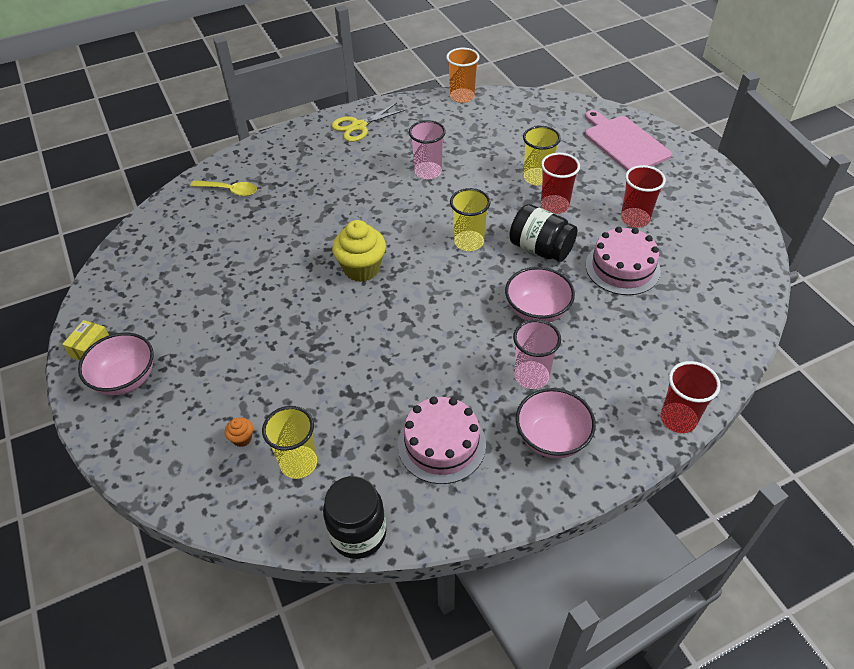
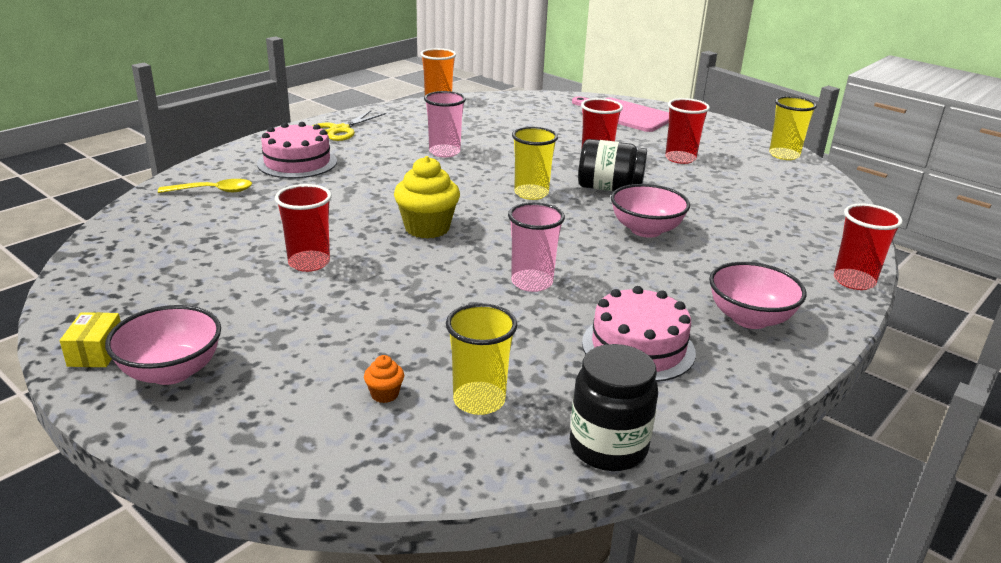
camera: 25 degrees left, 20 degrees down
pink cup [513,319,561,389] -> pink cup moved to [508,202,565,292]
yellow cup [523,126,561,186] -> yellow cup moved to [769,96,817,160]
pink cake [586,227,661,295] -> pink cake moved to [257,122,337,178]
none -> red cup [275,184,332,272]

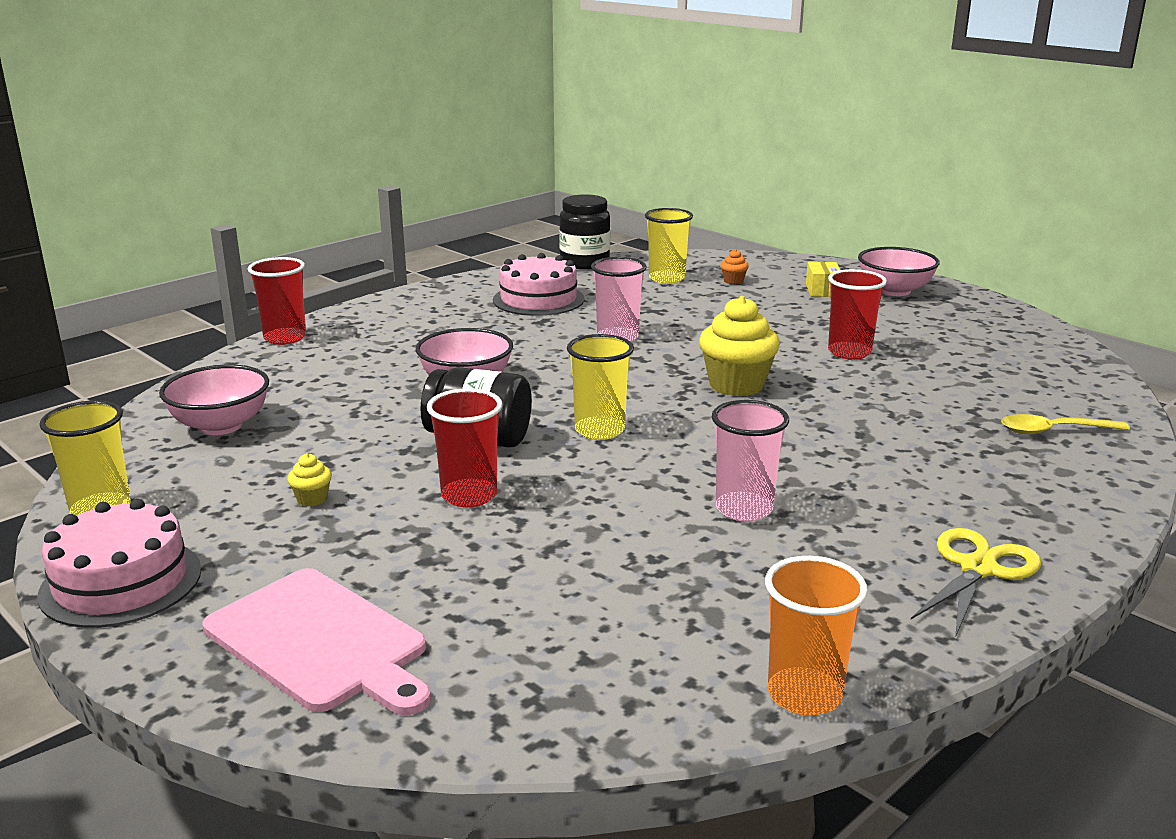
camera: 175 degrees left, 5 degrees down
yellow box [60,312,121,367] -> yellow box moved to [806,262,840,297]
pink cake [257,122,337,178] -> pink cake moved to [38,499,201,628]
red cup [665,98,710,164] -> yellow cupcake [287,453,332,506]
pink bowl [709,262,806,329] -> pink bowl moved to [159,365,269,435]

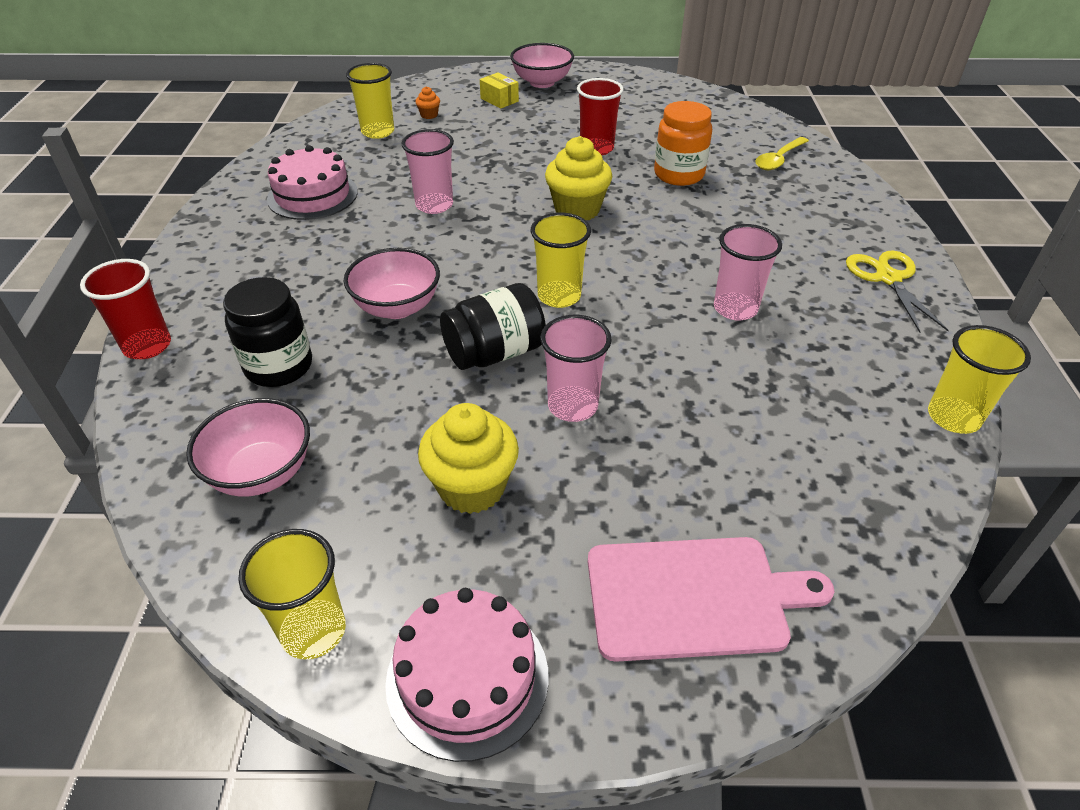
camera: 45 degrees left, 20 degrees up
yellow cupcake [287,453,332,506] -> yellow cupcake [418,403,519,514], size x2.24
red cup [427,388,503,507] -> pink cup [540,315,612,422]
black jar [559,194,610,270] -> black jar moved to [223,277,312,387]
orange cup [765,556,868,716] -> yellow cup [928,325,1031,434]
none -> orange jar [654,101,712,186]

